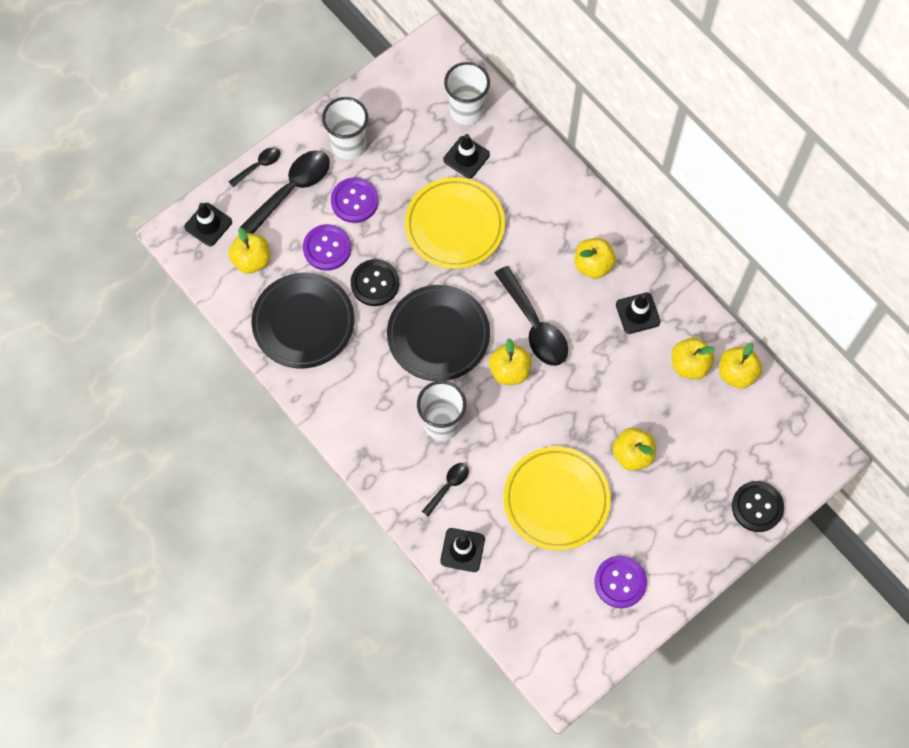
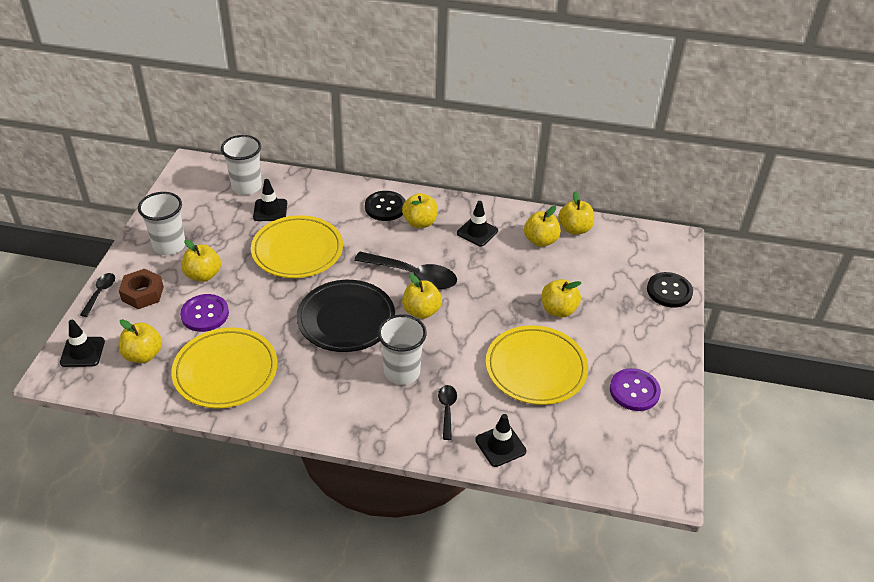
camera: 40 degrees left, 25 degrees down
black spoon [239,150,330,234] -> brown nut [119,269,164,309]
black plate [252,272,354,369] -> yellow plate [171,328,278,408]
purple button [331,177,379,223] -> yellow apple [182,240,221,282]
black button [351,259,399,306] -> black button moved to [365,191,406,221]

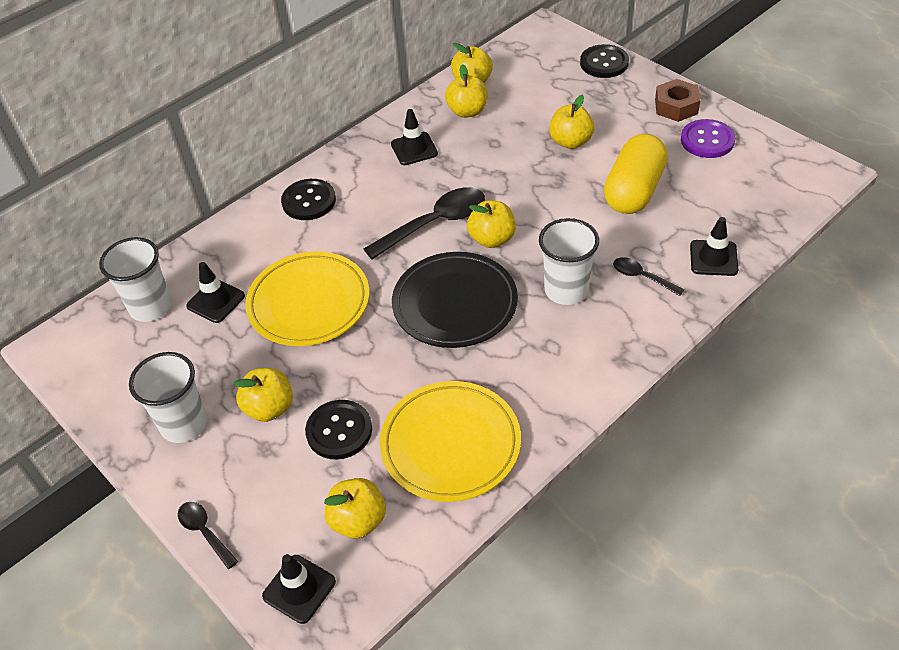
camera: 50 degrees left, 5 degrees up
brown nut [119,269,164,309] -> brown nut moved to [655,79,700,122]
purple button [180,294,229,332] -> black button [305,400,372,459]
yellow apple [402,193,438,228] -> none
yellow plate [486,325,588,405] -> yellow capsule [604,134,668,214]

